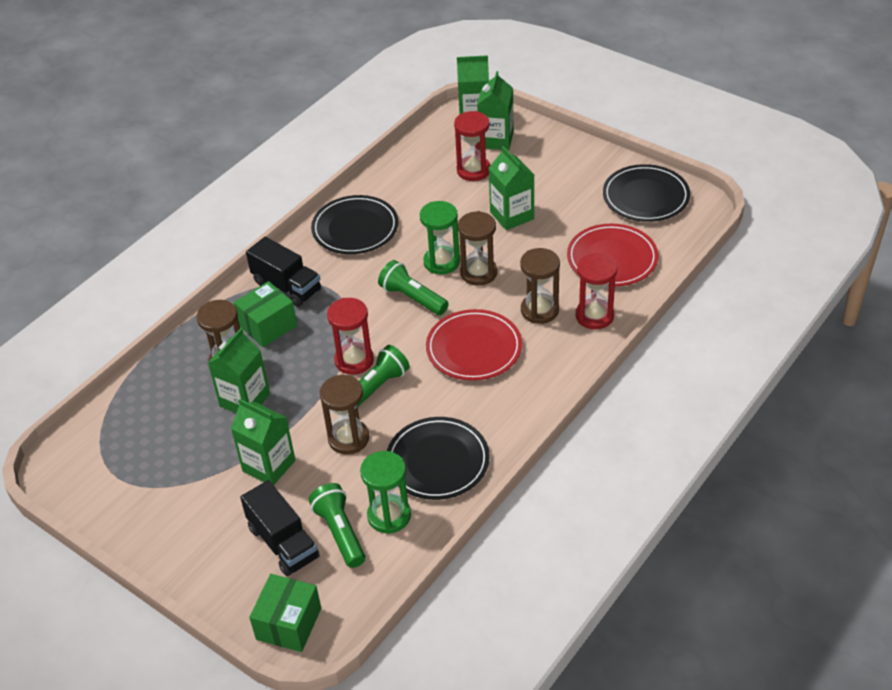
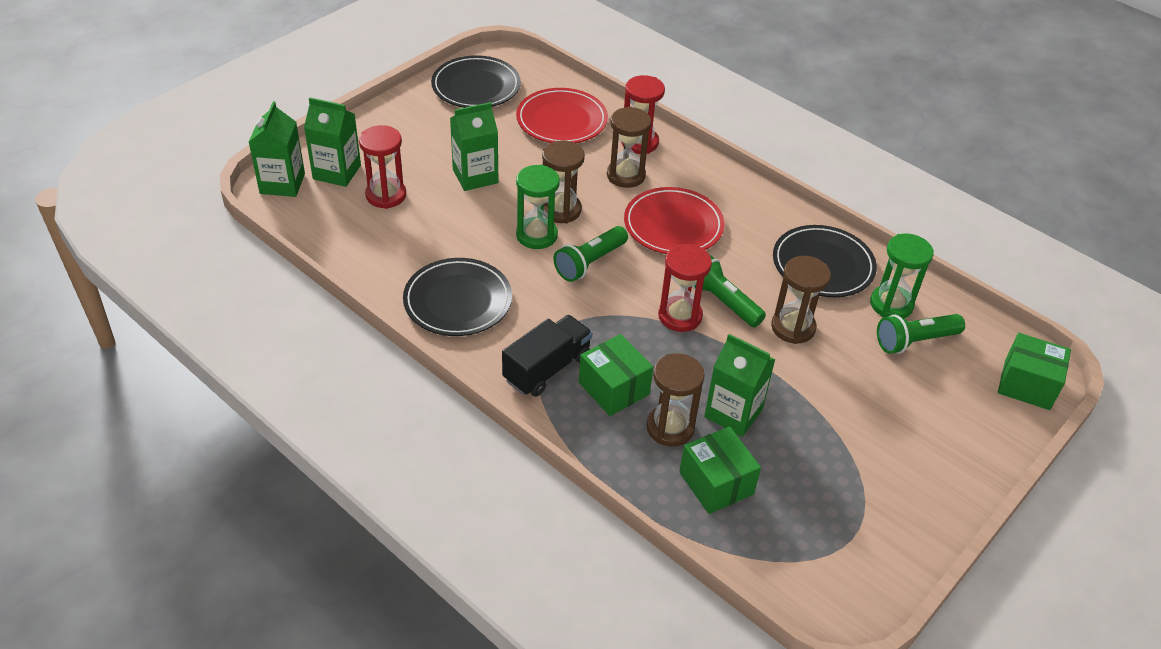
camera: 90 degrees left, 0 degrees up
green carton [231,399,296,485] -> none
black truck [240,480,320,576] -> none
none -> green box [679,426,761,514]

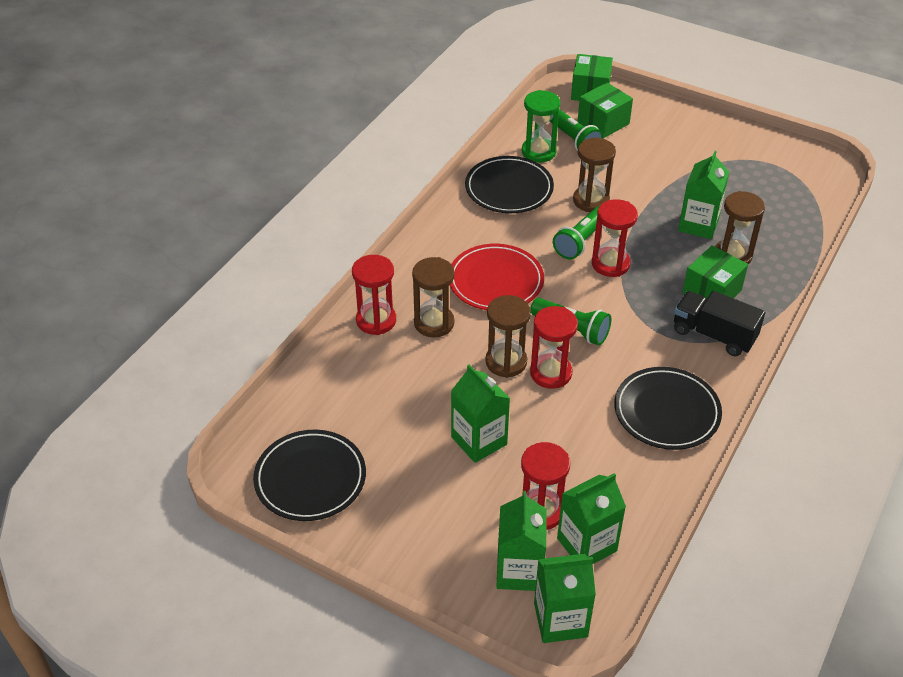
camera: 100 degrees left, 0 degrees up
red plate [516,88,608,143] -> none
green hourglass [516,165,560,249] -> red hourglass [530,306,578,389]
green box [679,426,761,514] -> green box moved to [577,82,633,139]
none -> green carton [557,473,626,564]

